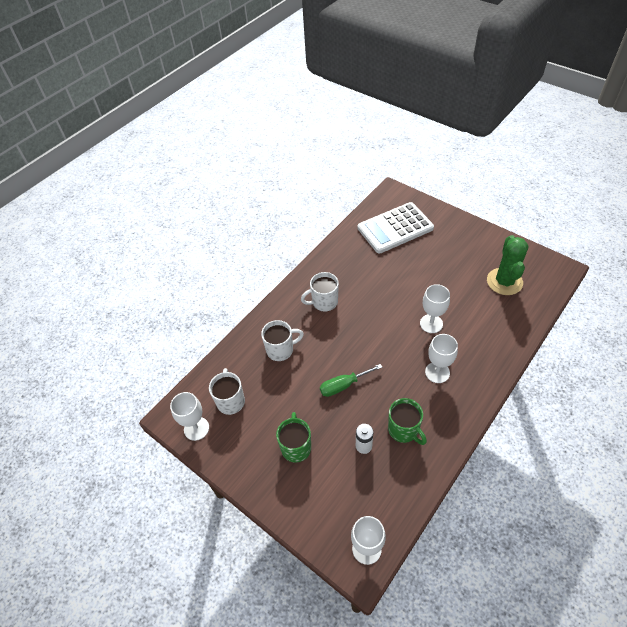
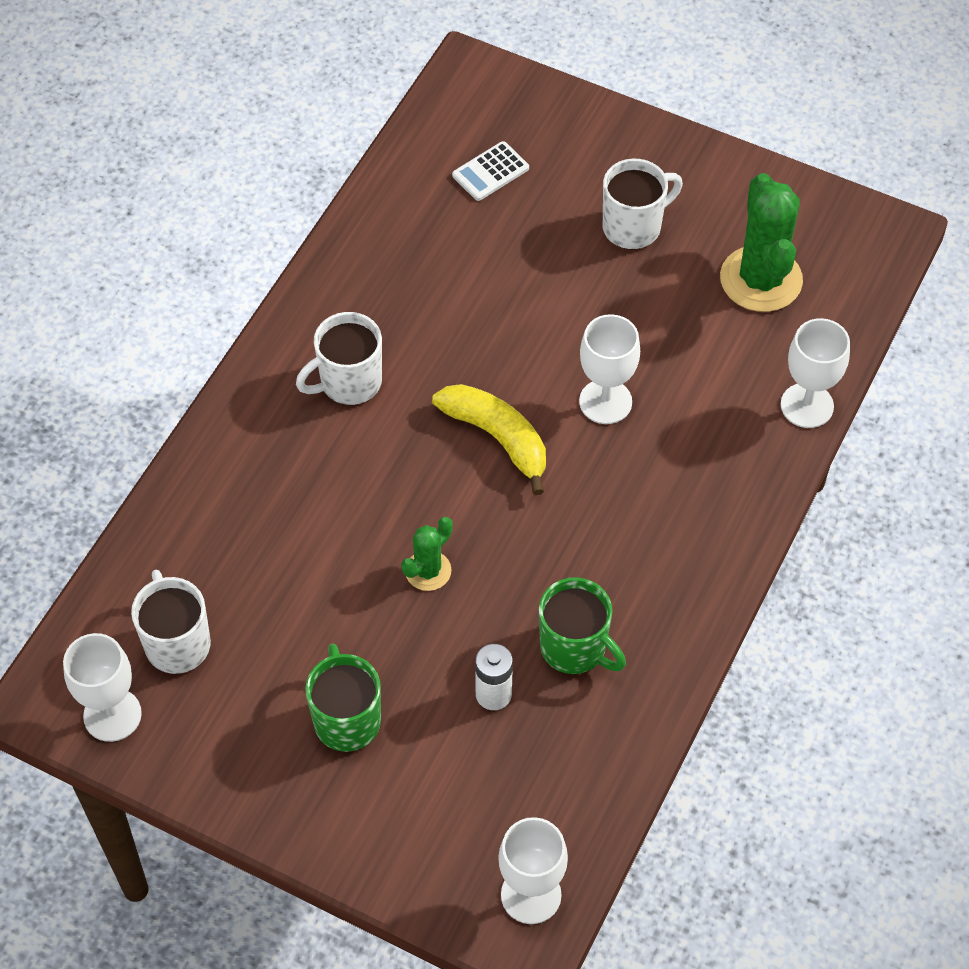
camera: 15 degrees left, 5 degrees up
white mug [261,320,304,361] -> white mug moved to [603,159,683,249]
green screwdriver [320,364,382,397] -> green cactus [401,517,453,591]
white calculator [358,202,434,253] -> white calculator [452,141,529,201], size x0.41
white goblet [425,334,458,383] -> white goblet moved to [781,318,850,428]
none -> yellow banana [432,384,546,495]

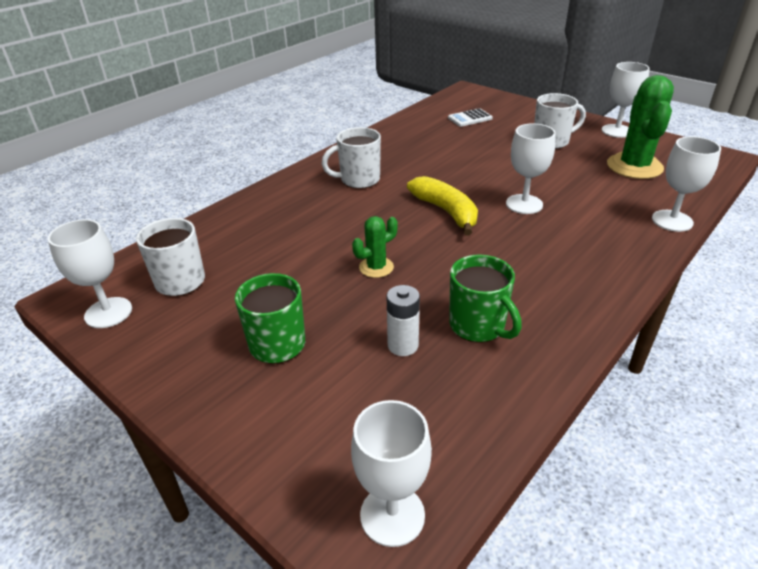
camera: 15 degrees right, 20 degrees down
none -> white goblet [602,62,650,138]

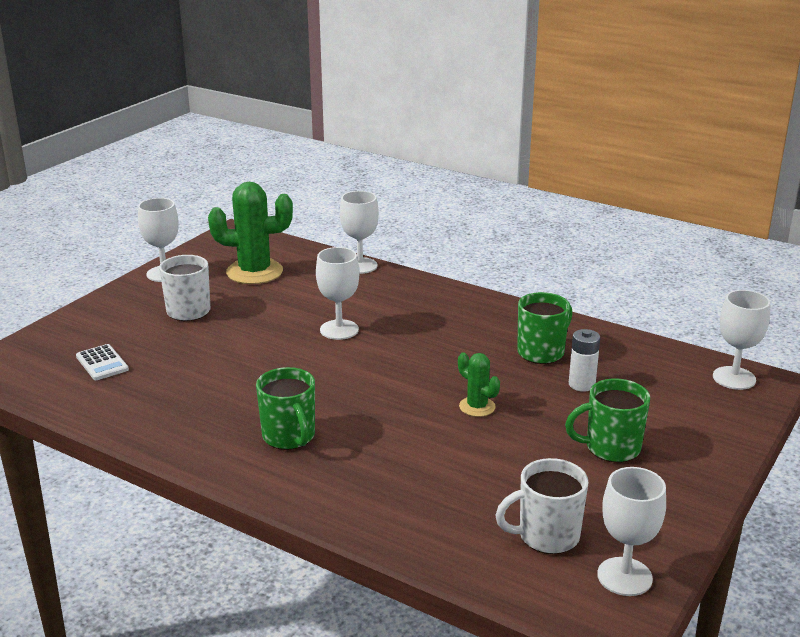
camera: 100 degrees left, 10 degrees down
white mug [322,127,381,189] -> green mug [256,367,315,450]
yellow banana [407,176,478,236] -> none

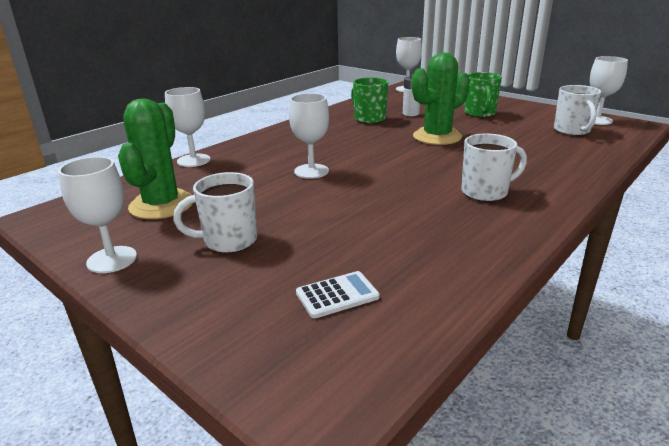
camera: 80 degrees left, 0 degrees up
green mug [256,367,315,450] -> white mug [461,134,527,202]
green cactus [458,352,500,417] -> green cactus [412,53,470,145], size x1.94

